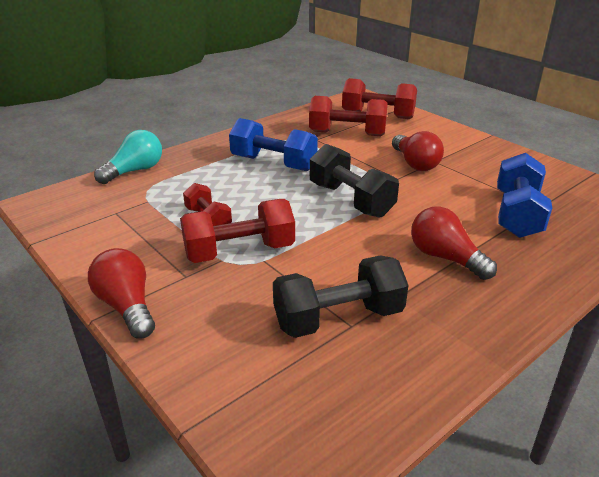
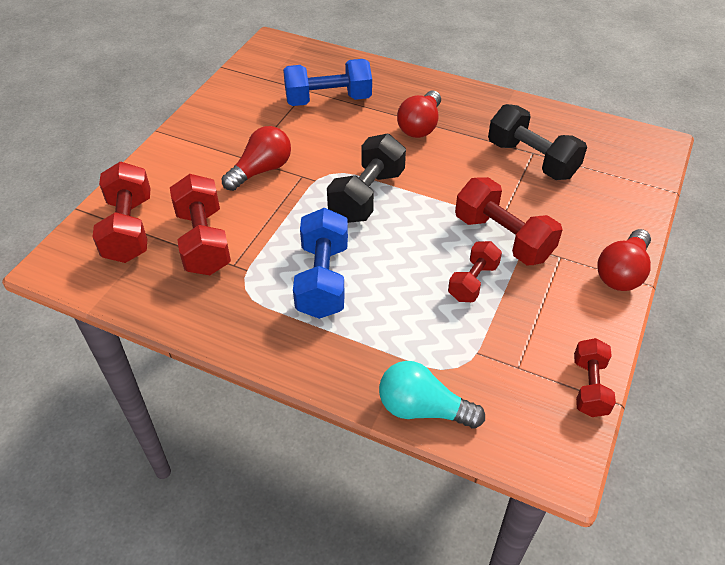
camera: 115 degrees left, 15 degrees up
none -> red dumbbell [574,338,616,417]

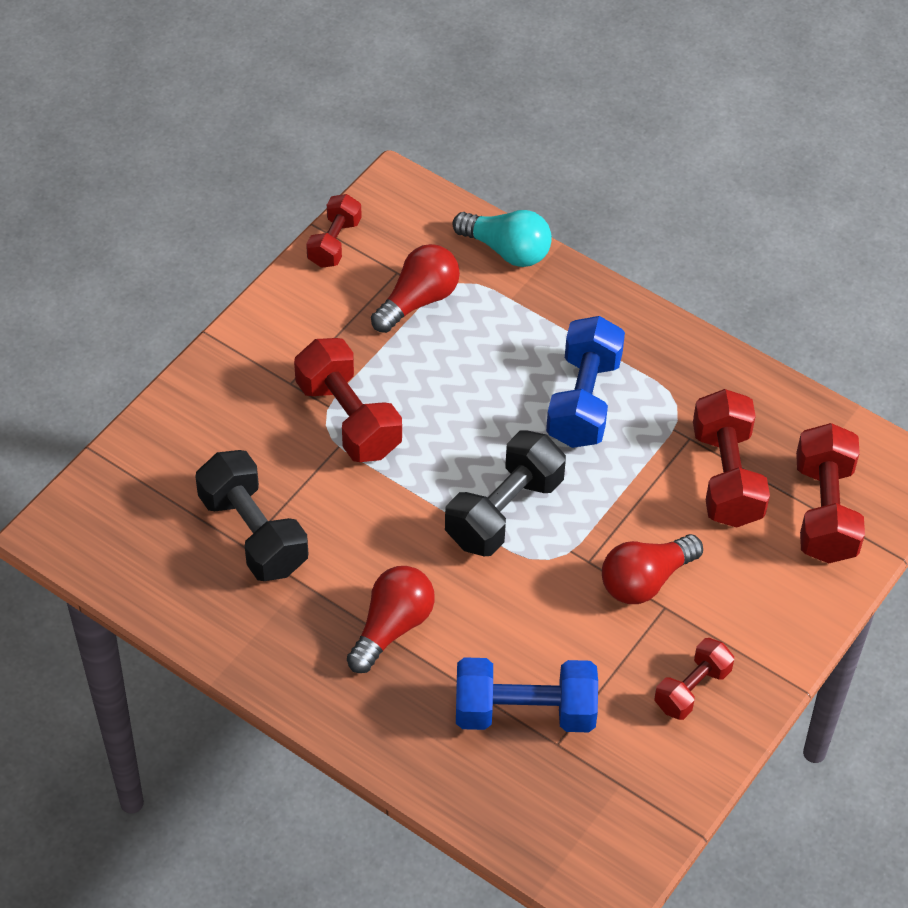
camera: 170 degrees left, 5 degrees up
red dumbbell [448,241,502,302] -> red dumbbell moved to [654,638,734,720]
red light bulb [597,229,651,291] -> red light bulb moved to [371,244,460,333]

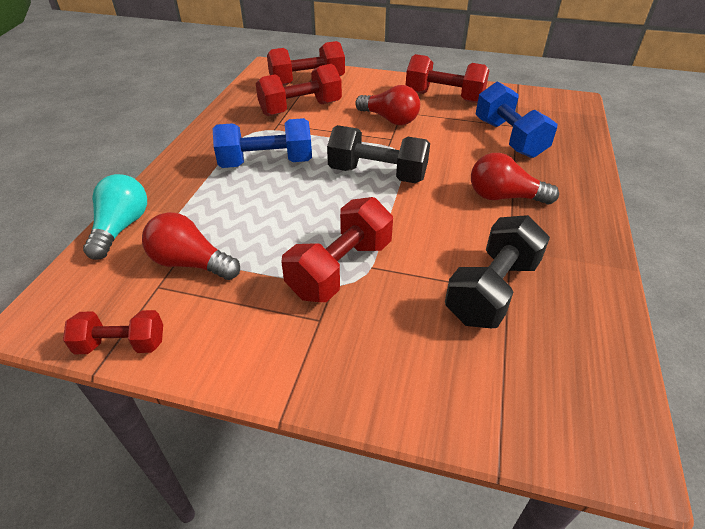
camera: 110 degrees left, 10 degrees down
red dumbbell [654,638,734,720] -> red dumbbell [406,54,489,103], size x1.63

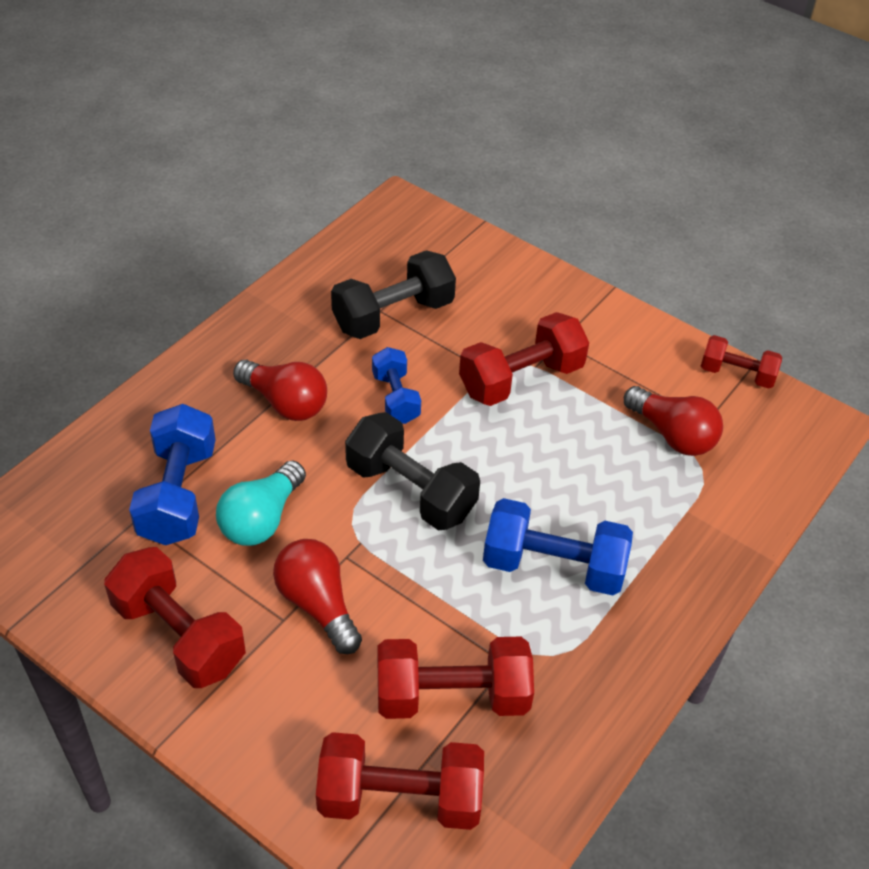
camera: 160 degrees left, 5 degrees up
turquoise light bulb [83,174,147,260] -> turquoise light bulb moved to [216,461,306,546]
none -> blue dumbbell [372,347,421,424]

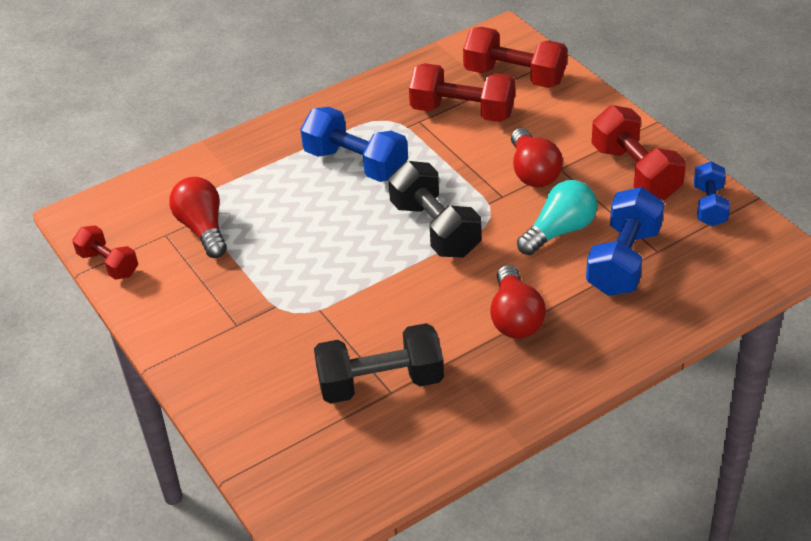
camera: 155 degrees left, 5 degrees down
red light bulb [233,360,327,421] -> red light bulb turned 150 degrees counterclockwise [490,265,546,338]
blue dumbbell [372,347,421,424] -> blue dumbbell moved to [694,161,730,227]
red dumbbell [459,312,589,406] -> none

